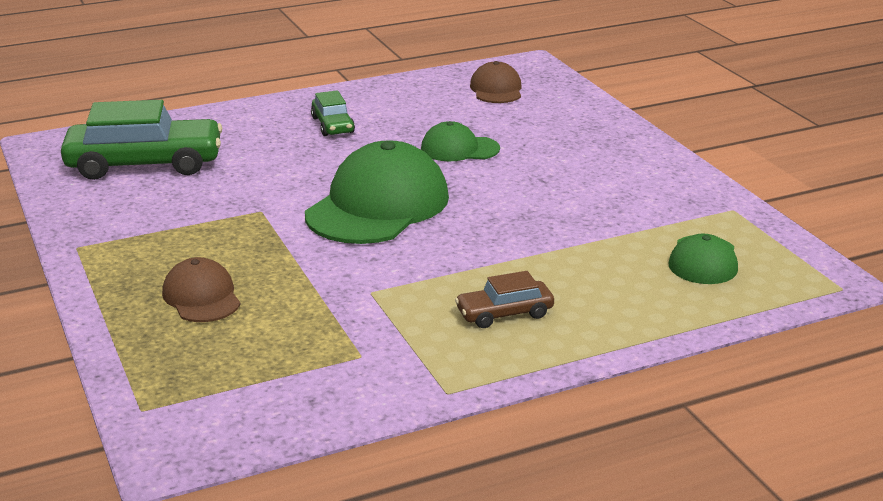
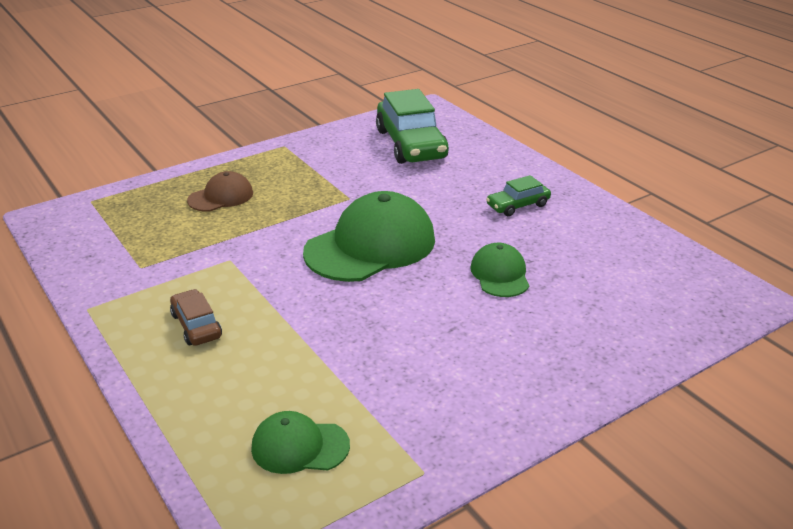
camera: 80 degrees right, 5 degrees up
green cap [305,140,449,244] -> green cap turned 60 degrees counterclockwise [303,191,435,282]
brown cap [470,61,522,103] -> none

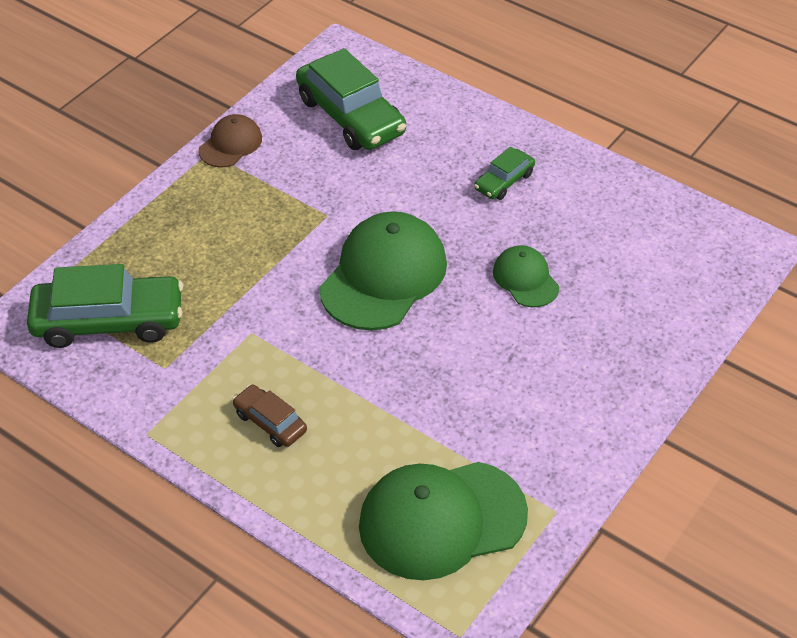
camera: 20 degrees left, 15 degrees up
brown cap [187,171,253,211] -> brown cap moved to [198,114,262,168]
green cap [251,411,350,474] -> green cap [359,462,528,580], size x1.92
none -> green car [27,264,183,348]

